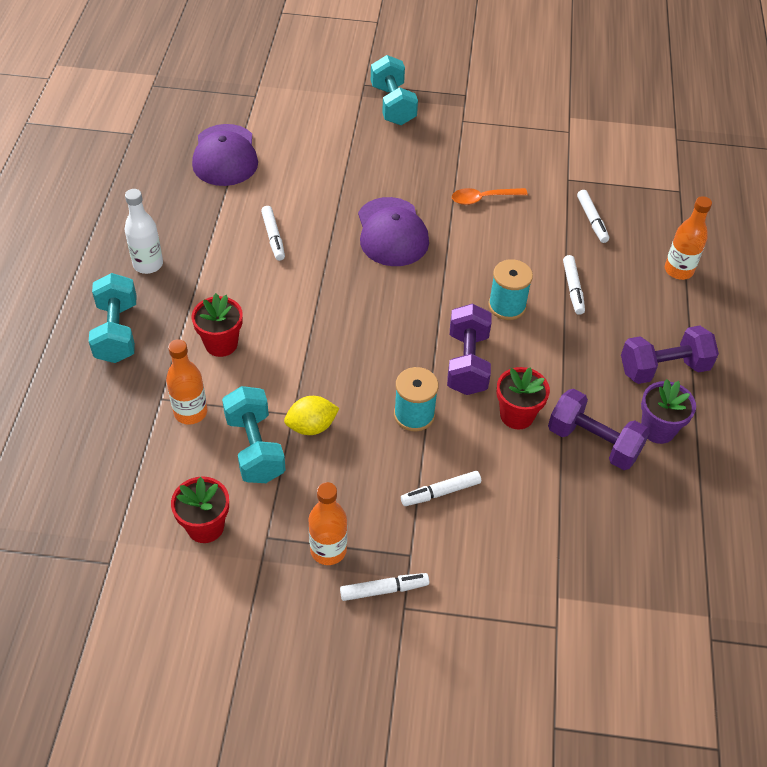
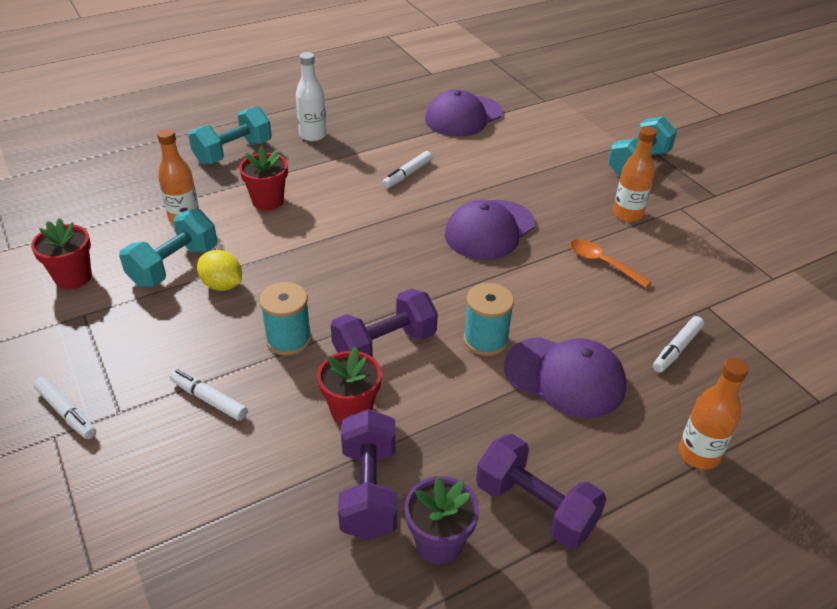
camera: 55 degrees right, 10 degrees down
orange bottle [309,482,347,565] -> orange bottle moved to [613,127,657,222]
white marker [563,255,585,315] -> purple cap [504,337,627,418]

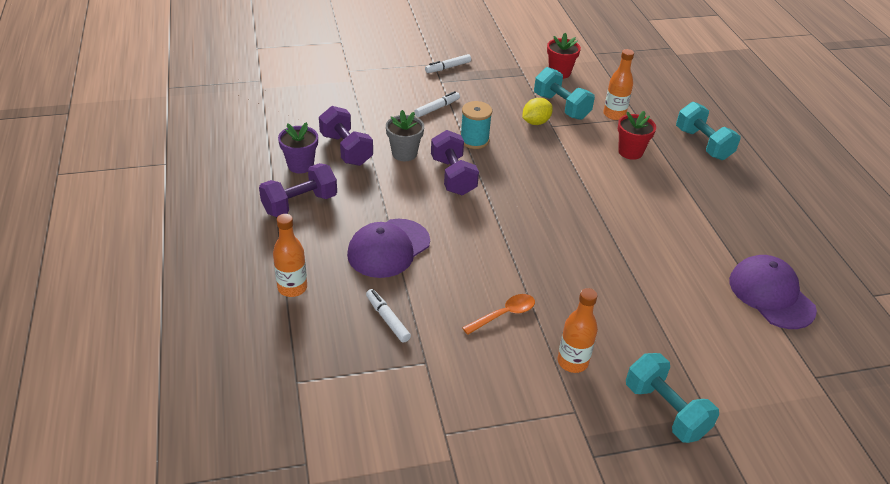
camera: 105 degrees right, 0 degrees up
white bottle [296,52,327,141] -> none
red flower pot [317,347,382,425] -> grey flower pot [386,110,424,161]
purple dumbbell [338,409,397,540] -> purple dumbbell turned 45 degrees clockwise [319,106,373,166]
white marker [382,151,432,188] -> none
purple cap [445,200,535,260] -> none
turquoise spool [463,283,514,356] -> none

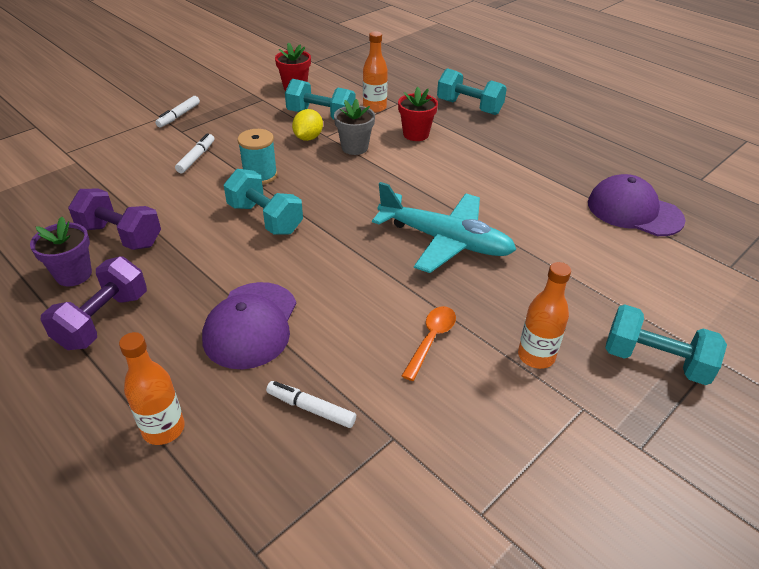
camera: 30 degrees left, 0 degrees up
grey flower pot [386,110,424,161] -> grey flower pot moved to [334,99,375,155]
purple dumbbell [431,130,479,195] -> turquoise dumbbell [224,169,303,235]
none -> turquoise plane [372,182,517,273]

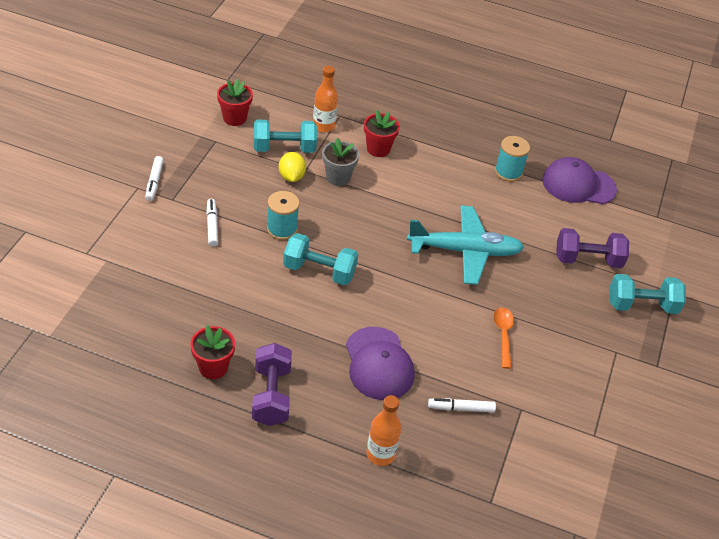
camera: 30 degrees left, 5 degrees up
purple flower pot [30,216,92,286] -> red flower pot [190,325,235,379]
purple dumbbell [68,188,161,250] -> purple dumbbell moved to [556,228,629,268]
turquoise dumbbell [437,68,507,115] -> none
orange bottle [518,262,571,369] -> none
none -> turquoise spool [495,136,530,182]

